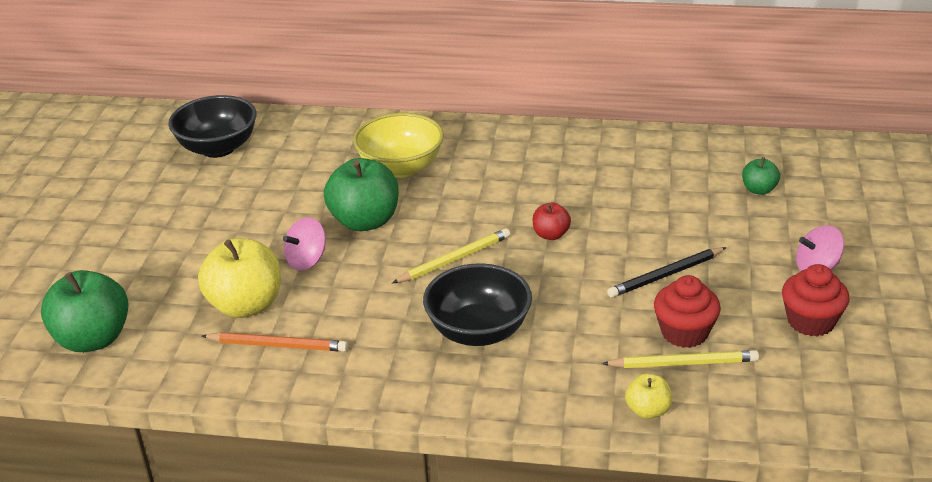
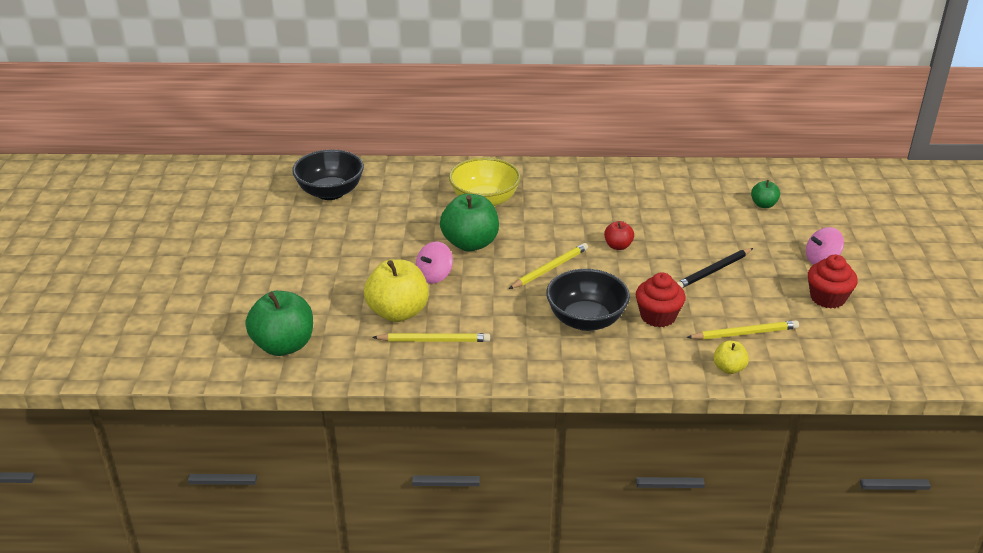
camera: 10 degrees left, 0 degrees up
orange pencil [202,332,348,352] -> yellow pencil [372,333,490,342]
red cupcake [654,275,721,348] -> red cupcake moved to [636,272,686,327]

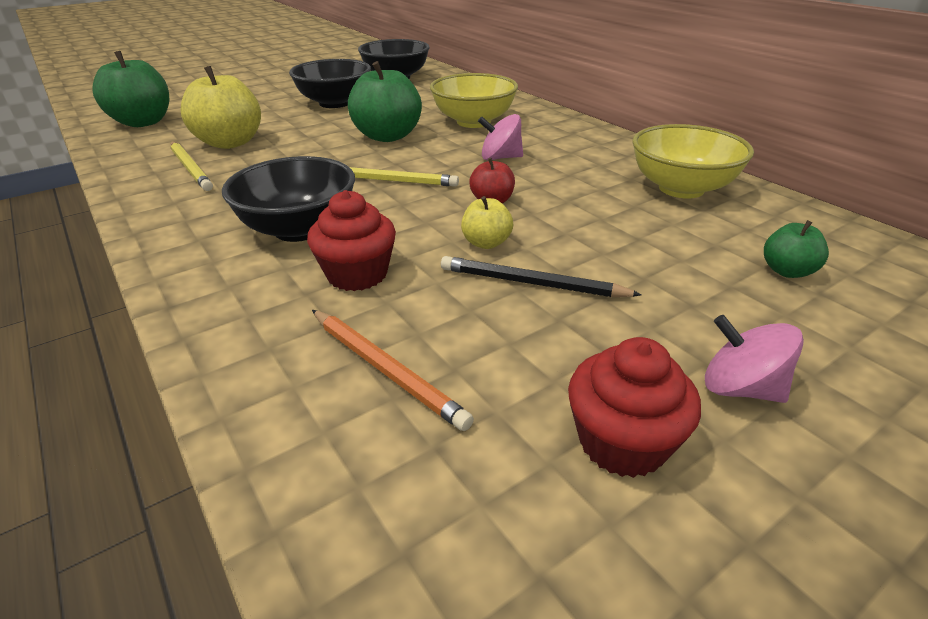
camera: 55 degrees right, 0 degrees up
pink spinning top [416,242,453,284] -> pink spinning top moved to [478,114,523,160]
yellow pencil [686,320,799,340] -> orange pencil [312,310,474,431]
yellow apple [713,341,749,374] -> yellow apple moved to [461,196,513,249]
none -> black bowl [289,59,371,108]
none -> yellow bowl [632,124,754,199]

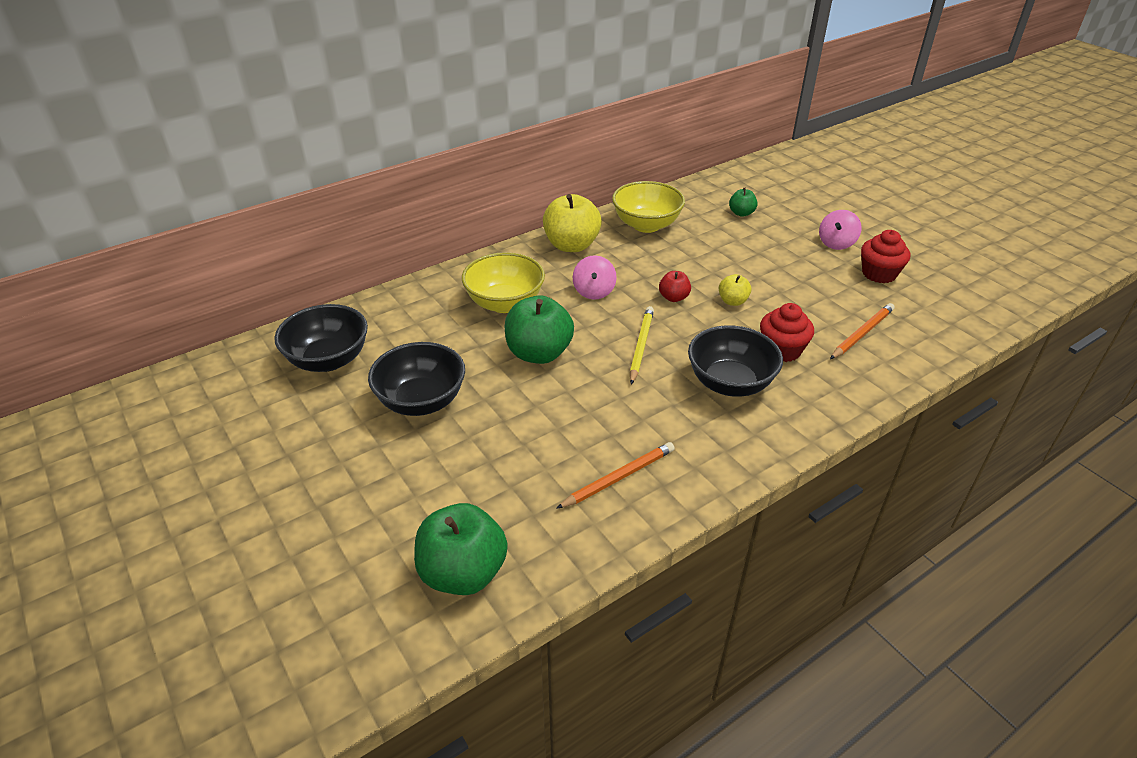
camera: 90 degrees left, 5 degrees up
yellow pencil [171,142,213,191] -> orange pencil [556,442,675,509]
yellow apple [181,66,261,149] -> yellow apple moved to [543,194,602,252]
black pencil [441,256,642,297] -> none

